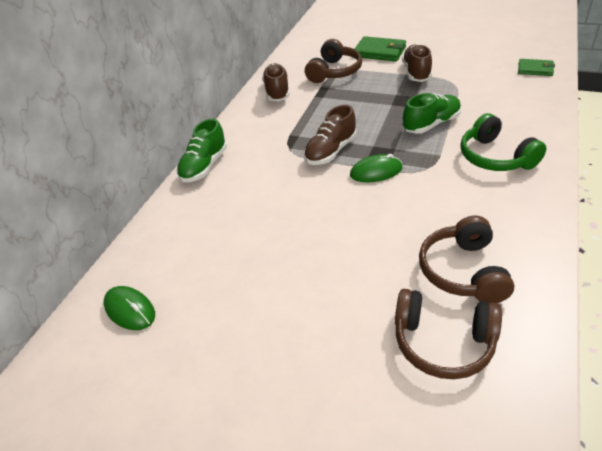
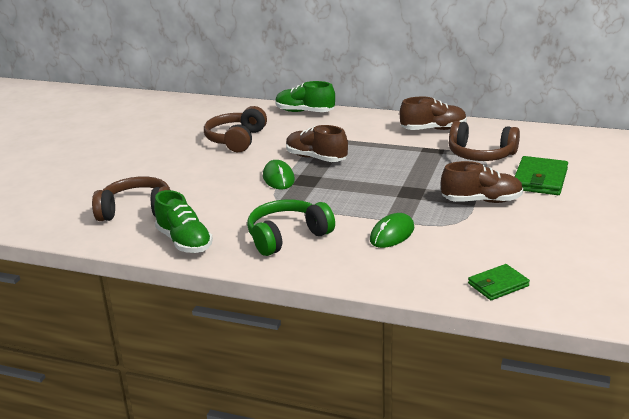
camera: 85 degrees right, 15 degrees down
green mouse [104,286,155,330] -> green mouse moved to [370,213,415,248]
brown headphones [395,289,502,379] -> brown headphones moved to [204,106,267,152]
green shoe [403,93,461,134] -> green shoe moved to [154,190,213,253]
green wallet [518,59,555,76] -> green wallet turned 45 degrees clockwise [468,264,530,300]

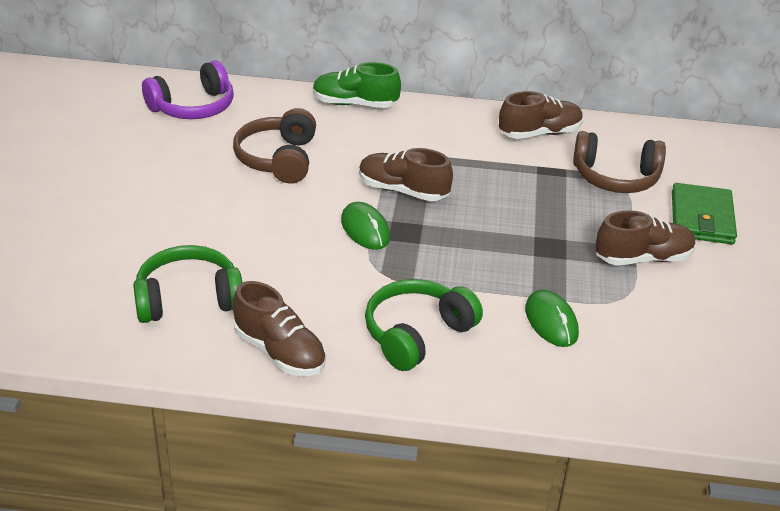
camera: 15 degrees left, 10 degrees up
brown headphones [92,177,170,221] -> green headphones [133,245,243,323]
green shoe [154,190,213,253] -> brown shoe [233,281,326,376]
green mouse [370,213,415,248] -> green mouse turned 45 degrees counterclockwise [525,290,579,347]
green wallet [468,264,530,300] -> none
none -> purple headphones [142,60,234,119]

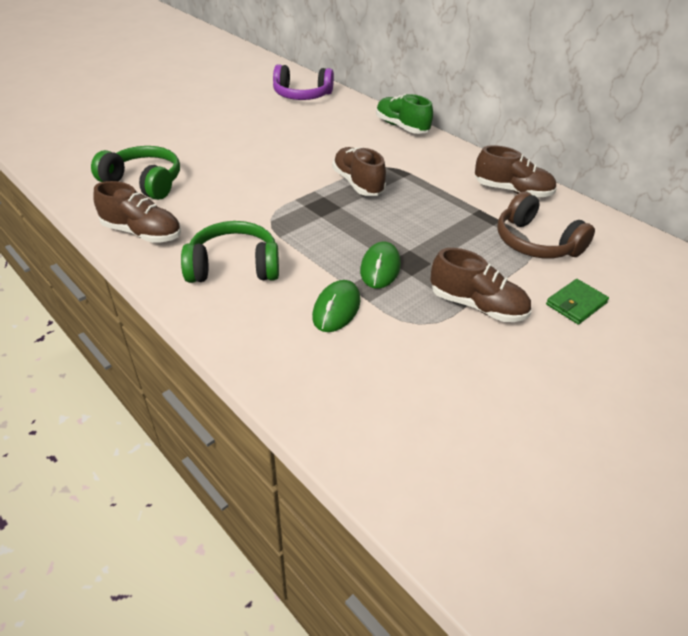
camera: 40 degrees right, 5 degrees up
brown headphones [233,108,316,184] -> none
brown shoe [233,281,326,376] -> brown shoe turned 60 degrees counterclockwise [93,181,181,243]
green mouse [341,202,390,250] -> green mouse moved to [360,242,401,289]
green wallet [672,183,737,244] -> green wallet [546,279,609,324], size x0.64

